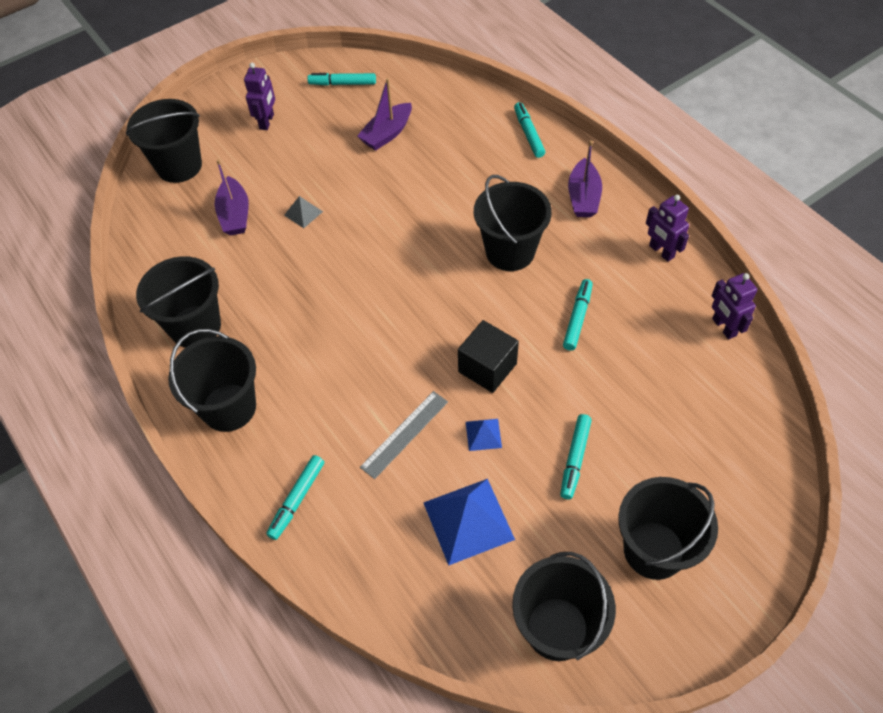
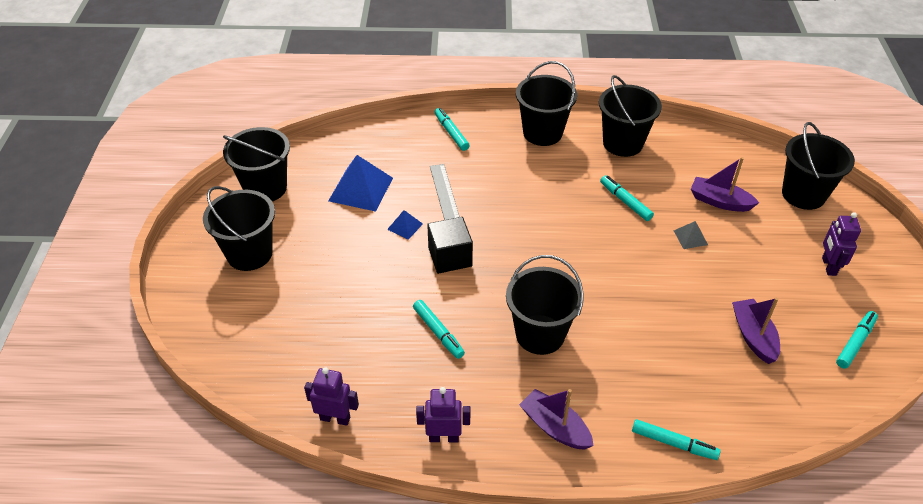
camera: 125 degrees right, 10 degrees down
purple robot [244,63,275,130] -> purple robot turned 45 degrees clockwise [822,212,861,276]
turquoise marker [560,414,592,500] -> turquoise marker moved to [600,175,654,221]

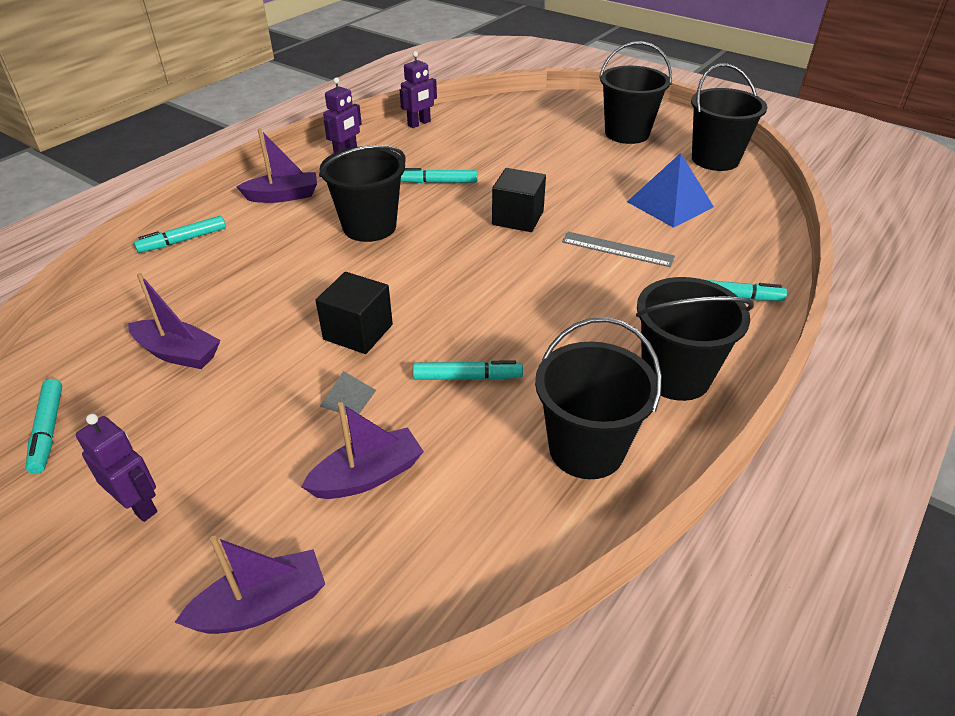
camera: 125 degrees right, 5 degrees down
blue pyramid [387,210,423,240] -> none
black bucket [782,122,855,210] -> purple boat [175,536,325,634]
none -> black cube [315,272,393,354]

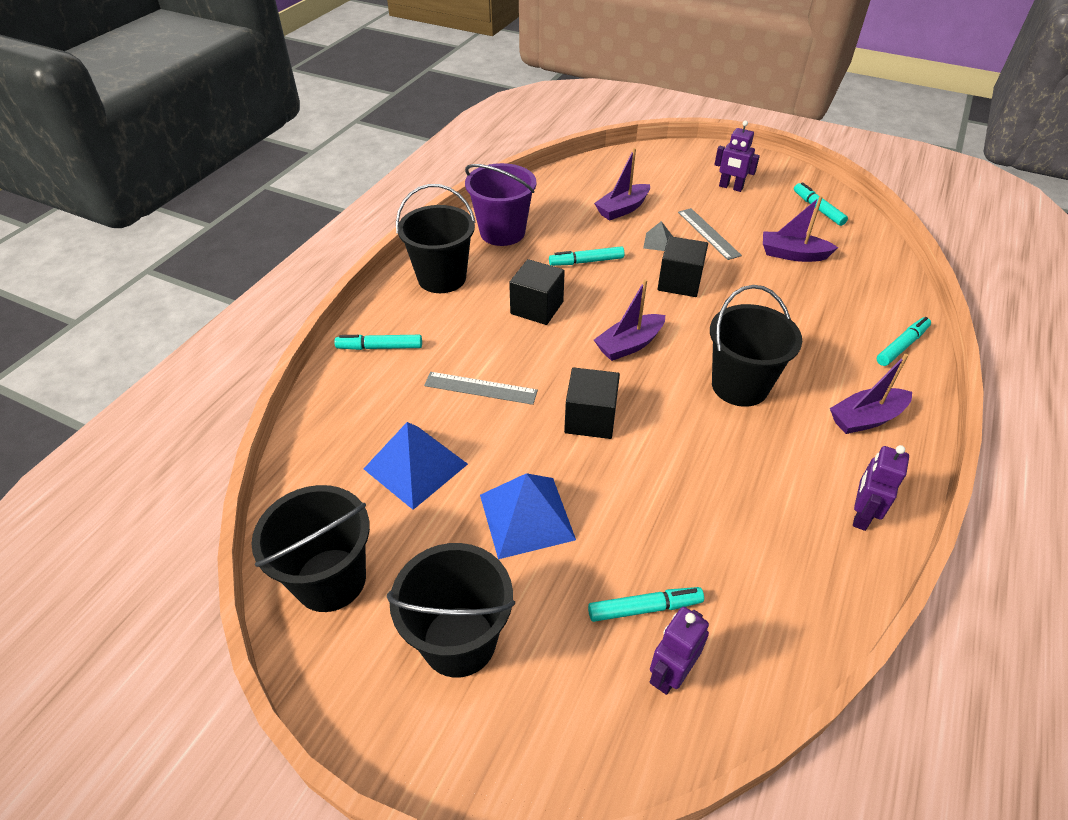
camera: 170 degrees right, 5 degrees up
purple boat [175,536,325,634] -> purple boat moved to [594,279,665,361]
purple robot [400,51,437,128] -> purple robot moved to [650,607,709,695]
turquoise marker [401,168,477,183] -> turquoise marker moved to [588,587,704,622]
black bucket [535,317,662,479] -> purple bucket [465,163,537,246]
none -> blue pyramid [480,473,576,559]
none -> black cube [509,259,565,325]
none -> grey ruler [678,208,742,260]

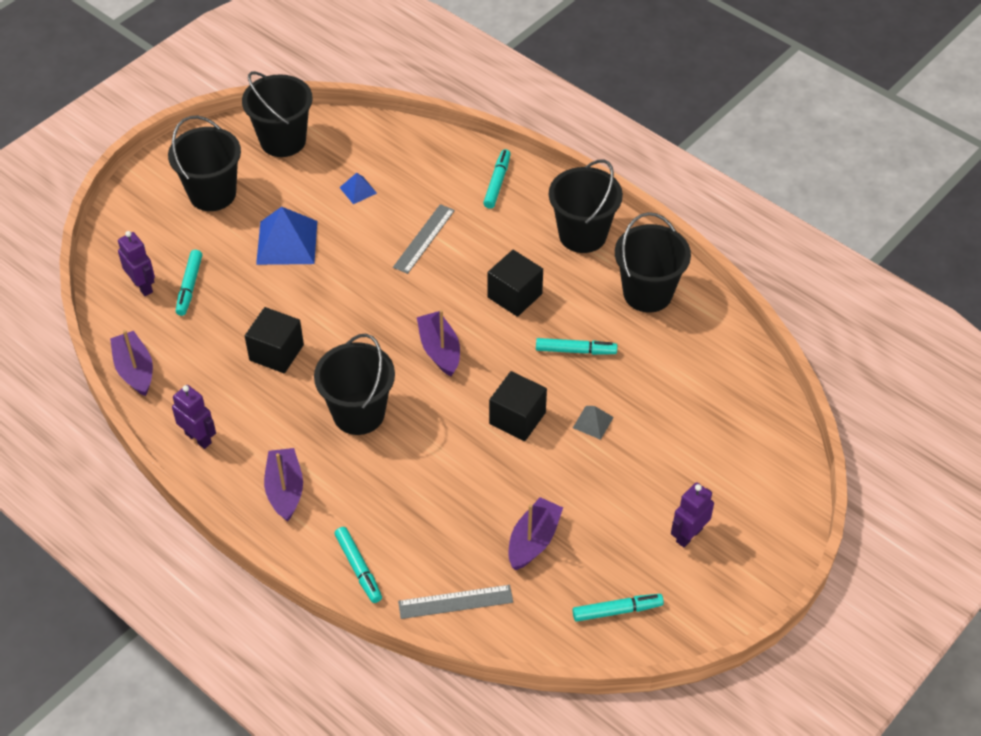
camera: 105 degrees right, 5 degrees up
blue pyramid [364,422,468,510] -> blue pyramid [339,173,377,204], size x0.49
purple bucket [465,163,537,246] -> black bucket [615,212,691,313]
turquoise marker [549,246,625,266] -> turquoise marker turned 90 degrees clockwise [536,338,617,355]
black cube [564,367,620,439] -> black cube moved to [245,307,304,373]
purple boat [594,148,650,221] -> purple boat moved to [110,330,153,396]
grey ruler [678,208,742,260] -> grey ruler moved to [398,585,513,619]

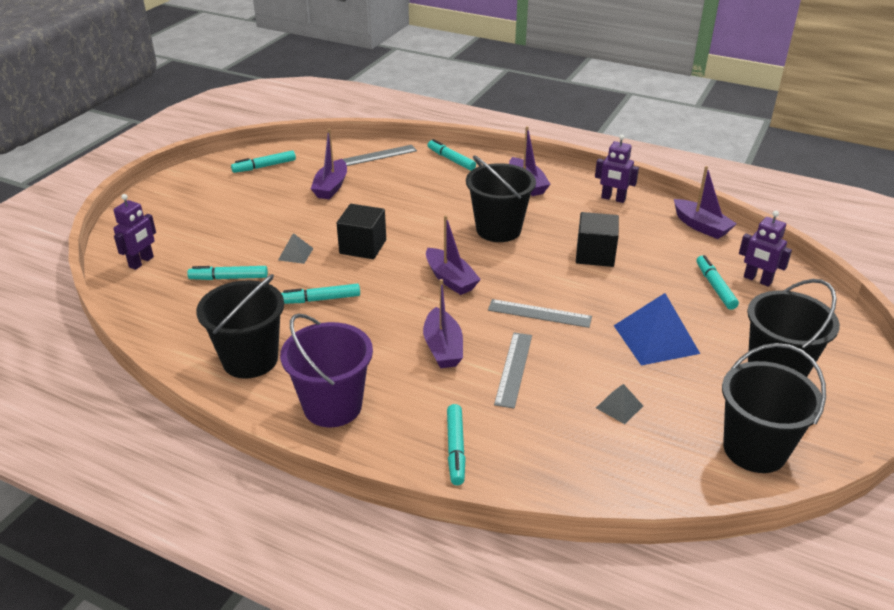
camera: 165 degrees right, 15 degrees down
blue pyramid [339,173,377,204] -> grey pyramid [596,384,643,424]
black cube [488,250,543,317] -> none
black bucket [549,159,623,253] -> purple bucket [280,313,373,427]
purple robot [671,482,714,547] -> purple robot moved to [113,194,156,270]
none -> turquoise marker [187,266,268,280]
none -> purple boat [423,279,463,368]
none -> grey ruler [488,299,592,328]

